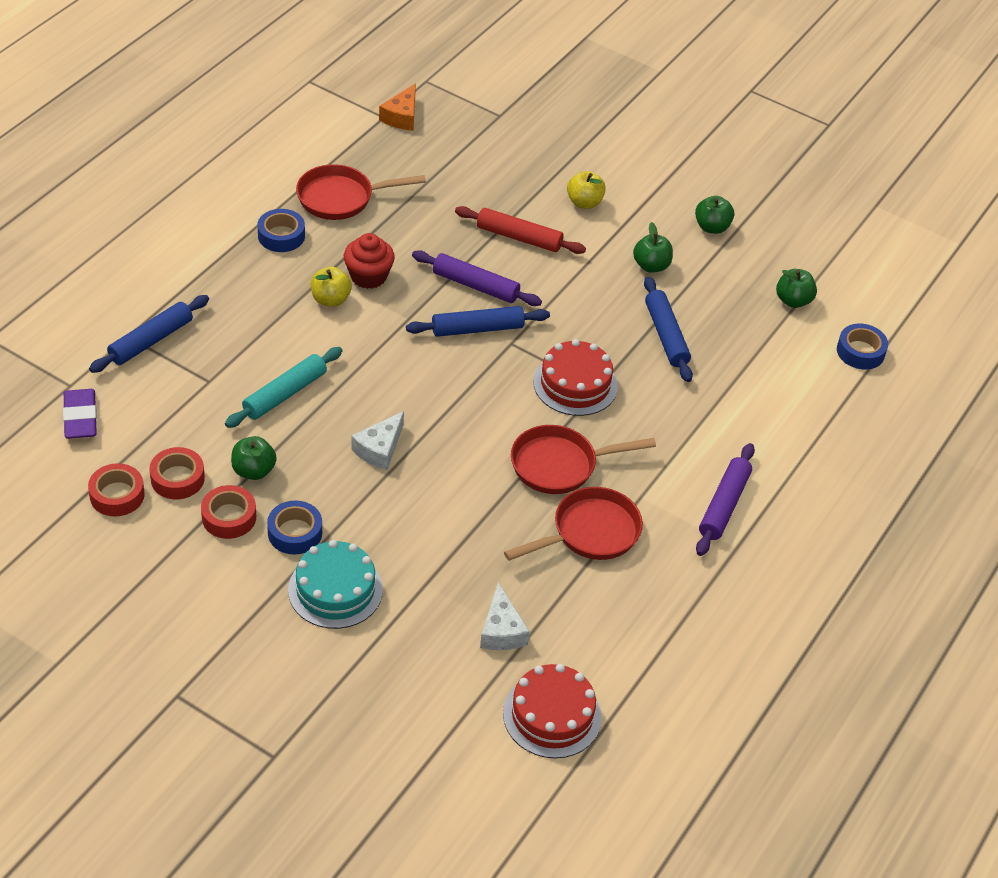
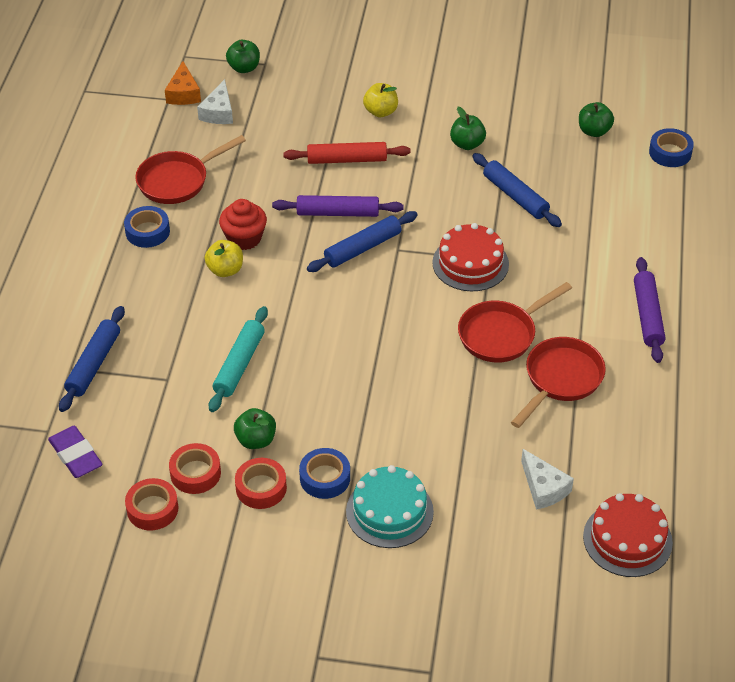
camera: 20 degrees left, 0 degrees up
white cheese [351,411,404,470] -> white cheese moved to [197,79,233,124]
green apple [695,196,734,234] -> green apple moved to [226,40,260,73]

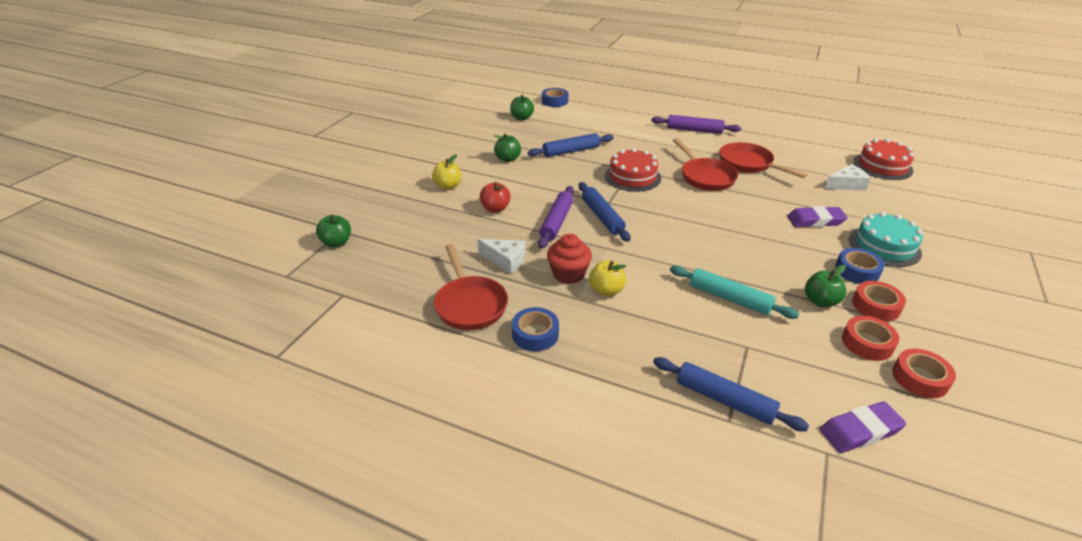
camera: 75 degrees left, 10 degrees down
orange cheese [165,61,201,105] -> none
white cheese [197,79,233,124] -> white cheese moved to [477,239,526,274]
red rolling pin [283,142,411,164] -> red apple [480,182,511,213]
none -> purple eraser [787,206,848,227]

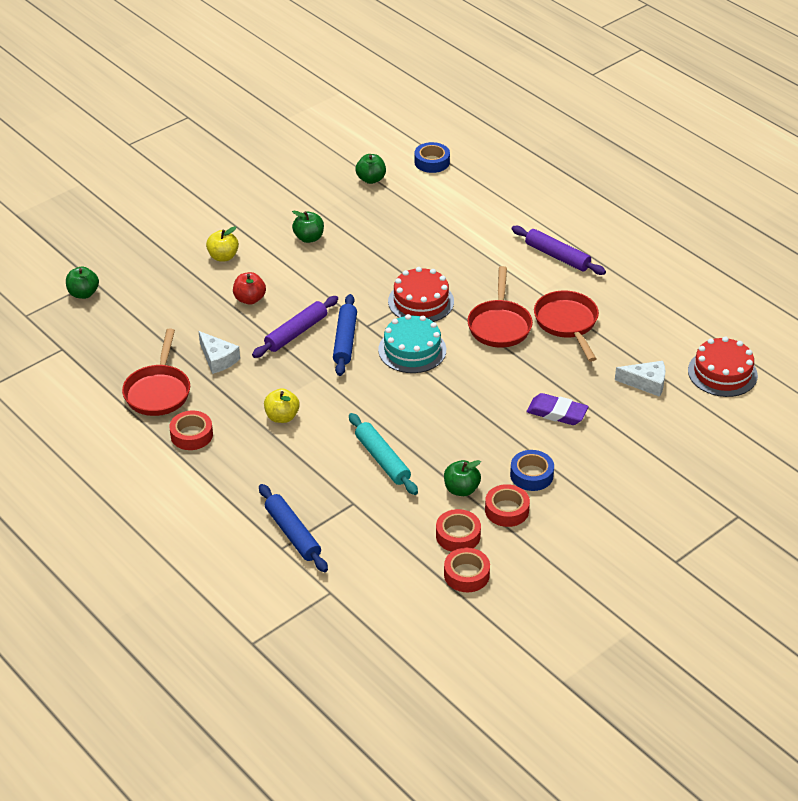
camera: 25 degrees right, 5 degrees up
blue tape [512,307,559,351] -> red tape [169,411,213,450]
blue rolling pin [528,133,614,157] -> none
red cupcake [547,234,592,284] -> none
purple eraser [820,401,906,453] -> none
turquoise cake [849,212,923,267] -> turquoise cake moved to [378,314,446,373]

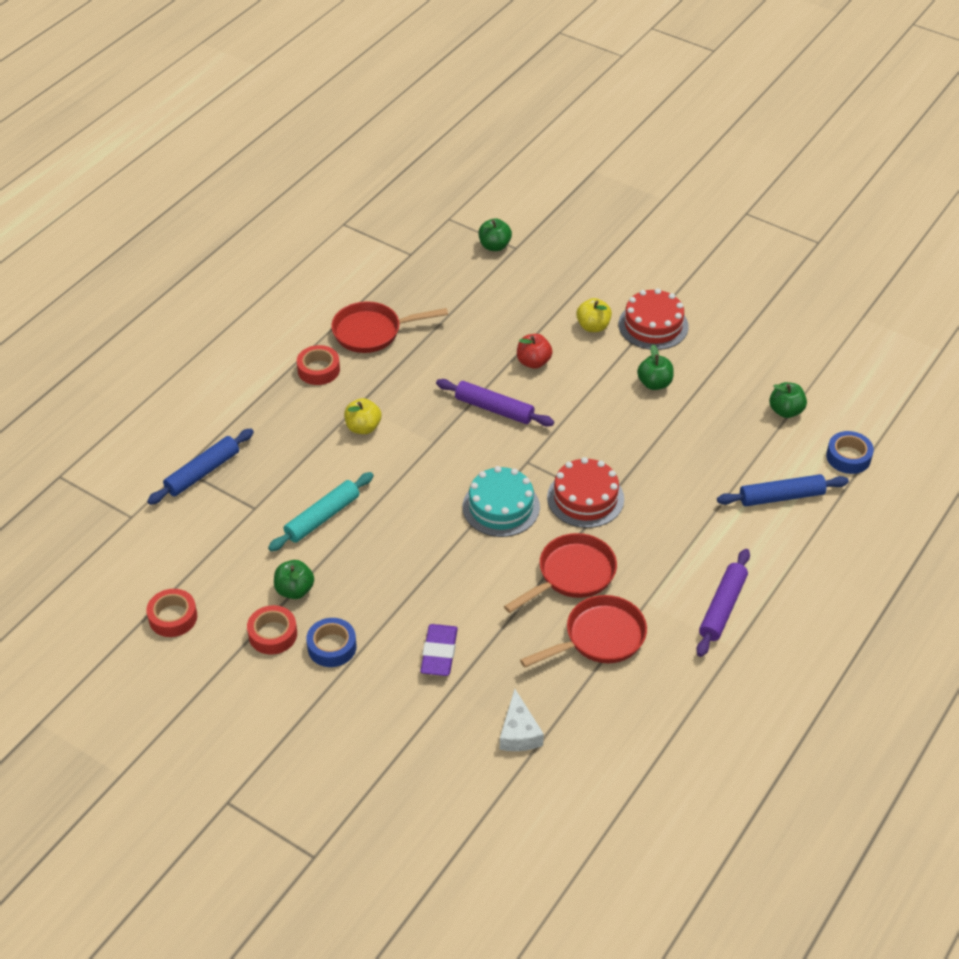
camera: 75 degrees right, 5 degrees up
white cheese [199,331,240,374] -> none
blue rolling pin [333,294,357,376] -> blue rolling pin moved to [717,474,849,506]
red tape [436,509,481,552] -> none
red pan [467,266,533,348] -> red pan turned 150 degrees clockwise [504,533,617,613]
red cake [688,337,758,397] -> red cake moved to [618,288,689,350]

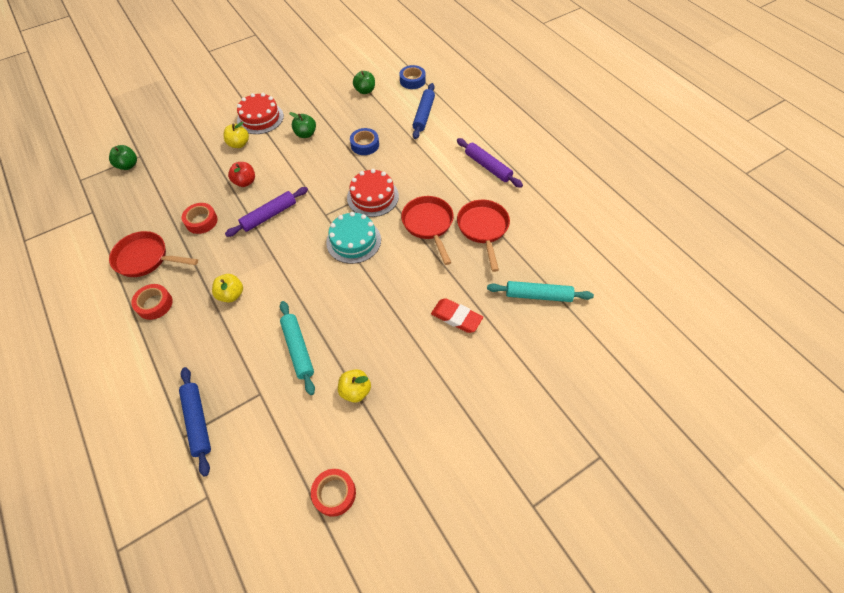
camera: 65 degrees left, 10 degrees up
red tape [247,605,297,654] -> red tape moved to [182,203,218,234]
green apple [274,560,314,599] -> yellow apple [338,369,371,403]
blue tape [306,618,357,667] -> blue tape moved to [350,128,379,155]
red pan [331,301,448,353] -> red pan turned 90 degrees clockwise [109,231,198,277]
purple eraser [420,624,458,676] -> red eraser [431,298,483,333]
white cheese [500,689,544,751] -> turquoise rolling pin [487,281,594,302]

